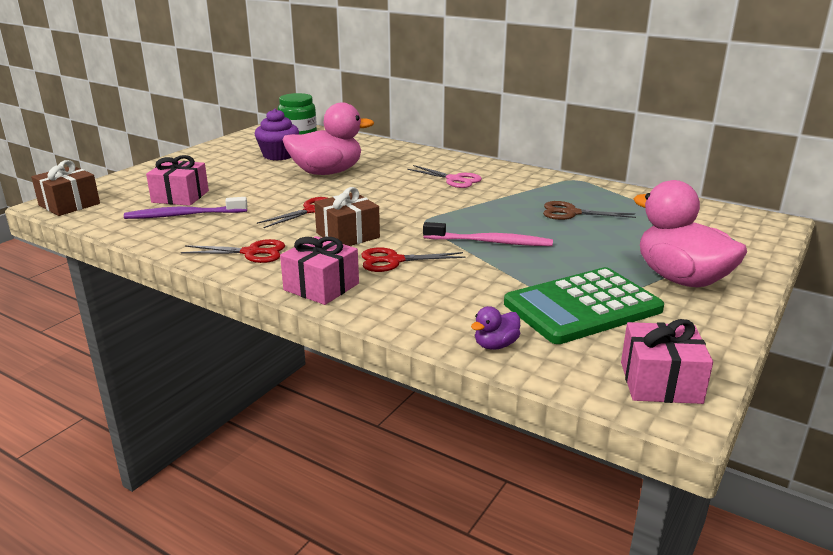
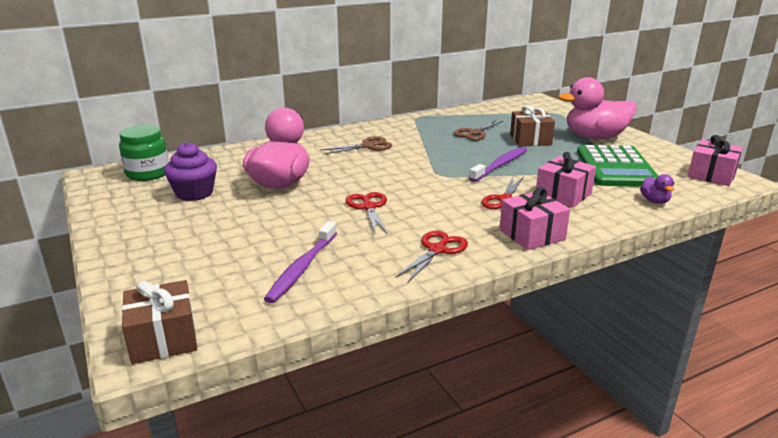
camera: 60 degrees left, 0 degrees up
pink gift [146,155,209,206] -> pink gift moved to [536,152,596,207]
brown gift [314,187,380,246] -> brown gift moved to [510,105,555,146]
pink scissors [407,165,482,188] -> brown scissors [321,136,392,155]
pink toothbrush [423,222,553,246] -> purple toothbrush [469,147,527,182]

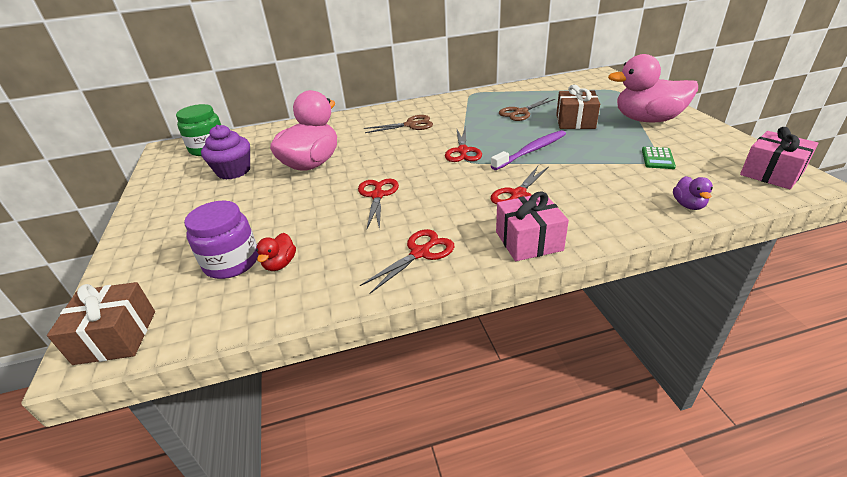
camera: 15 degrees right, 10 degrees up
purple toothbrush [264,221,337,303] -> red duck [256,233,296,271]
pink gift [536,152,596,207] -> none
green calculator [577,145,658,187] -> green calculator [642,147,676,169], size x0.40
none -> purple jar [184,201,259,279]
none -> red scissors [445,127,482,162]

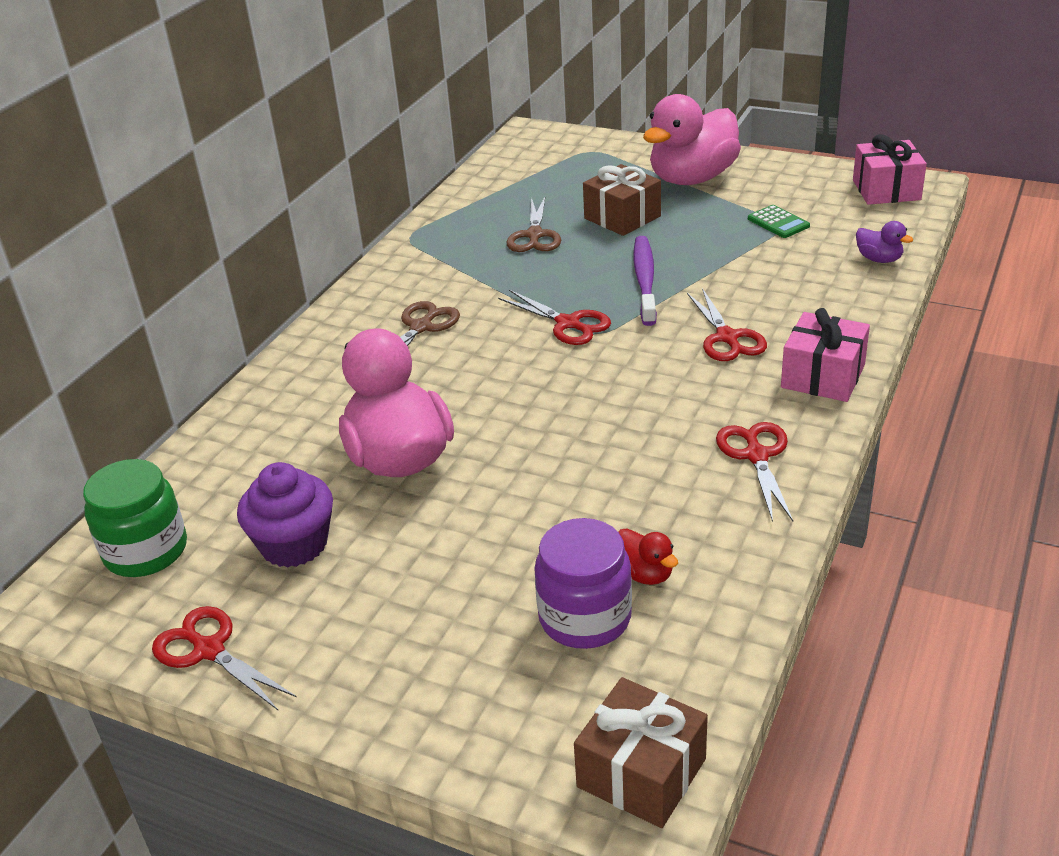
camera: 50 degrees left, 0 degrees up
red scissors [358,179,399,230] -> red scissors moved to [152,606,297,710]

